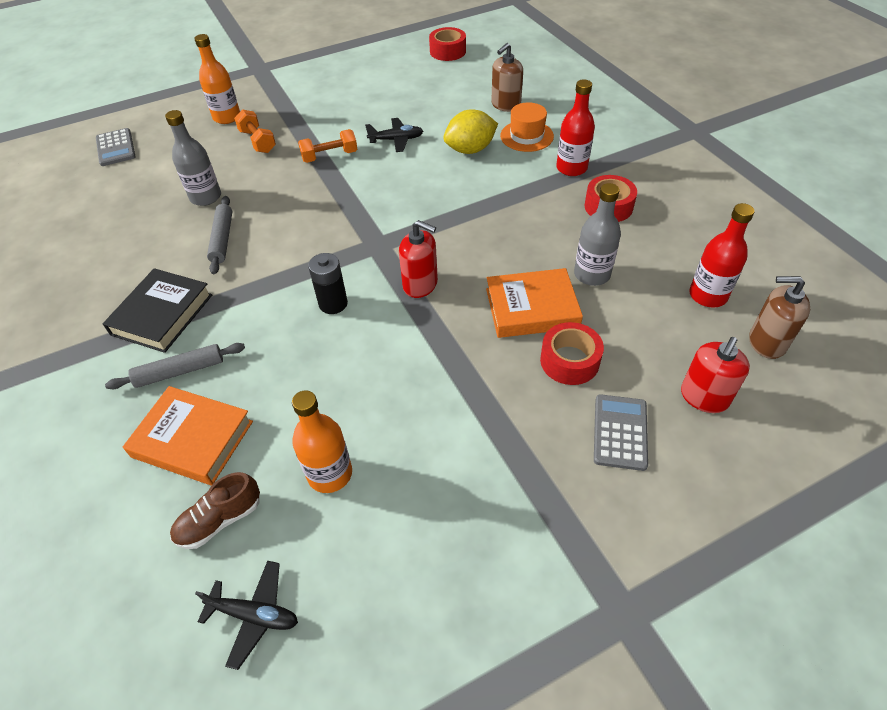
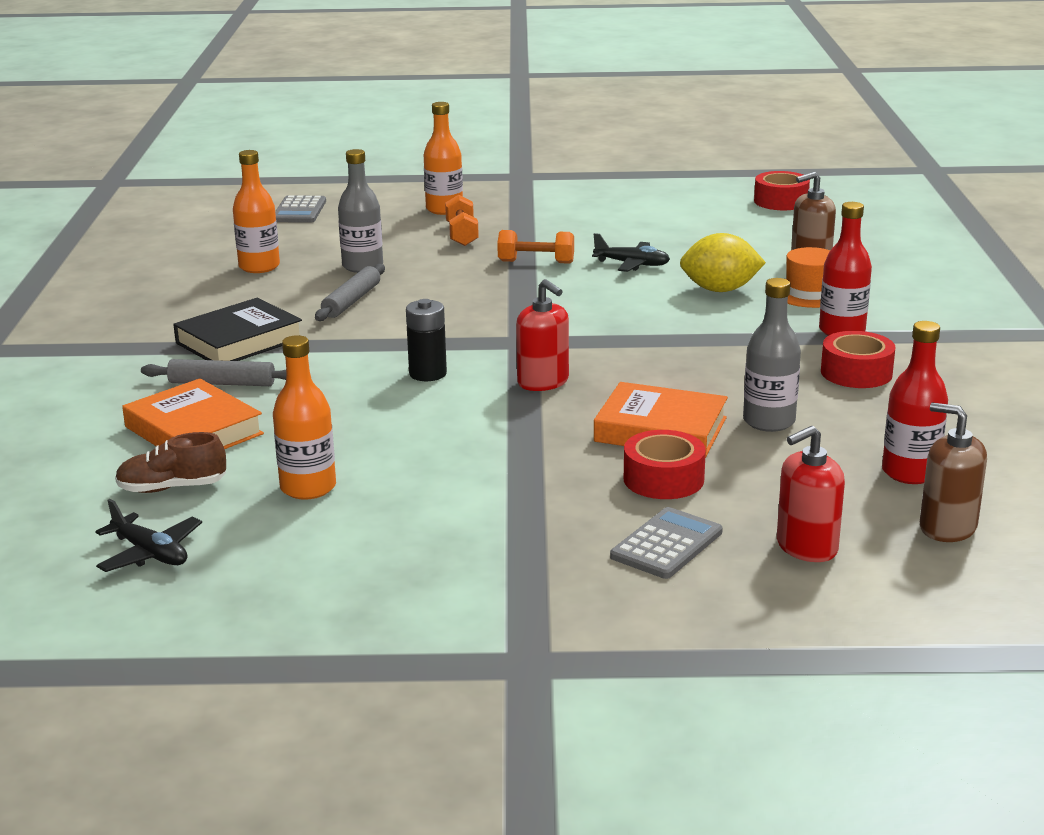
camera: 25 degrees right, 25 degrees down
none -> orange bottle [233,150,280,273]

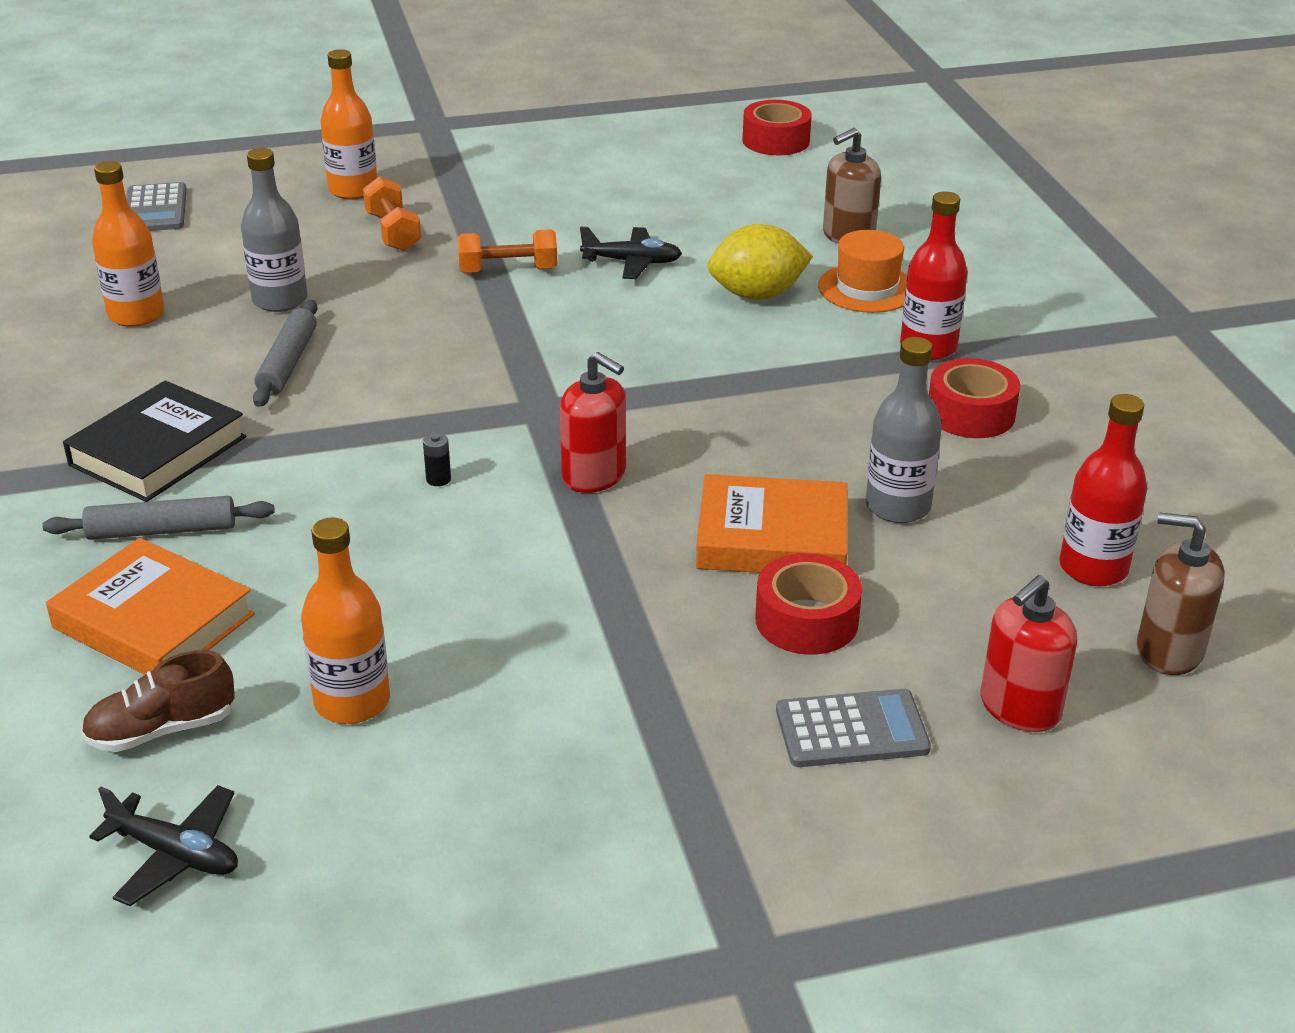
camera: 15 degrees left, 10 degrees up
black battery [406,299,447,381] -> black battery [423,433,451,486], size x0.50
grey calculator [610,507,723,579] -> grey calculator turned 60 degrees clockwise [776,689,931,767]

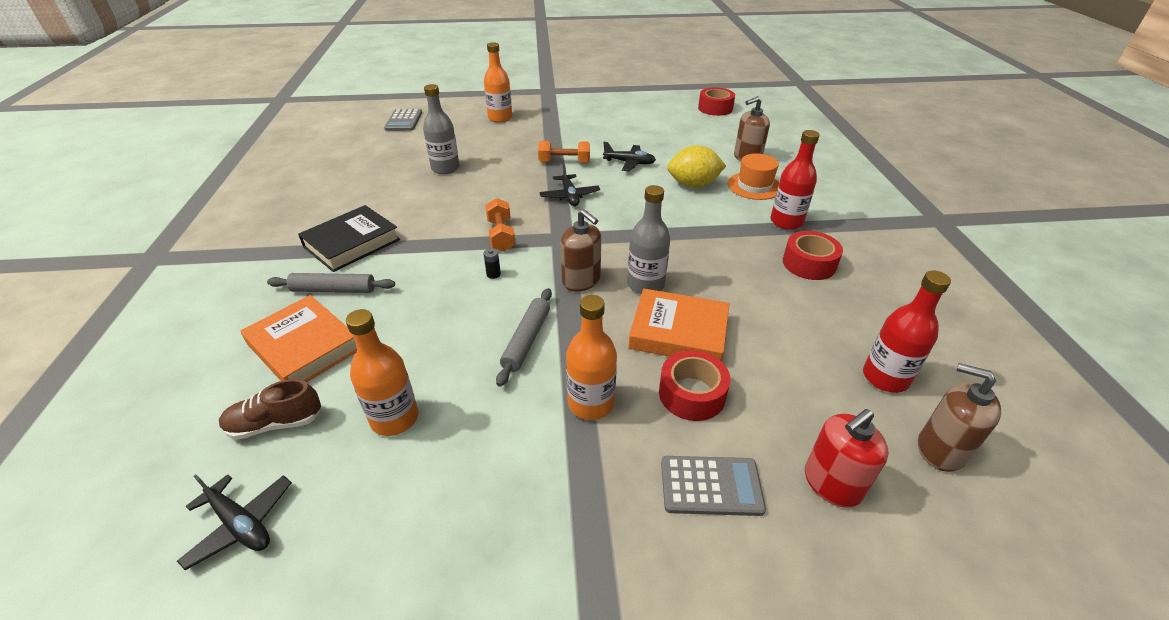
camera: 10 degrees right, 5 degrees up
orange bottle [92,161,165,327] -> orange bottle moved to [566,295,617,420]
grey rolling pin [253,300,317,407] -> grey rolling pin moved to [496,288,552,387]
orange dumbbell [363,176,421,251] -> orange dumbbell moved to [485,198,516,252]
red soap dispenser [560,352,626,493] -> brown soap dispenser [561,209,601,292]
grey bottle [866,337,942,523] -> grey bottle moved to [627,185,670,294]
none -> black plane [539,163,600,206]

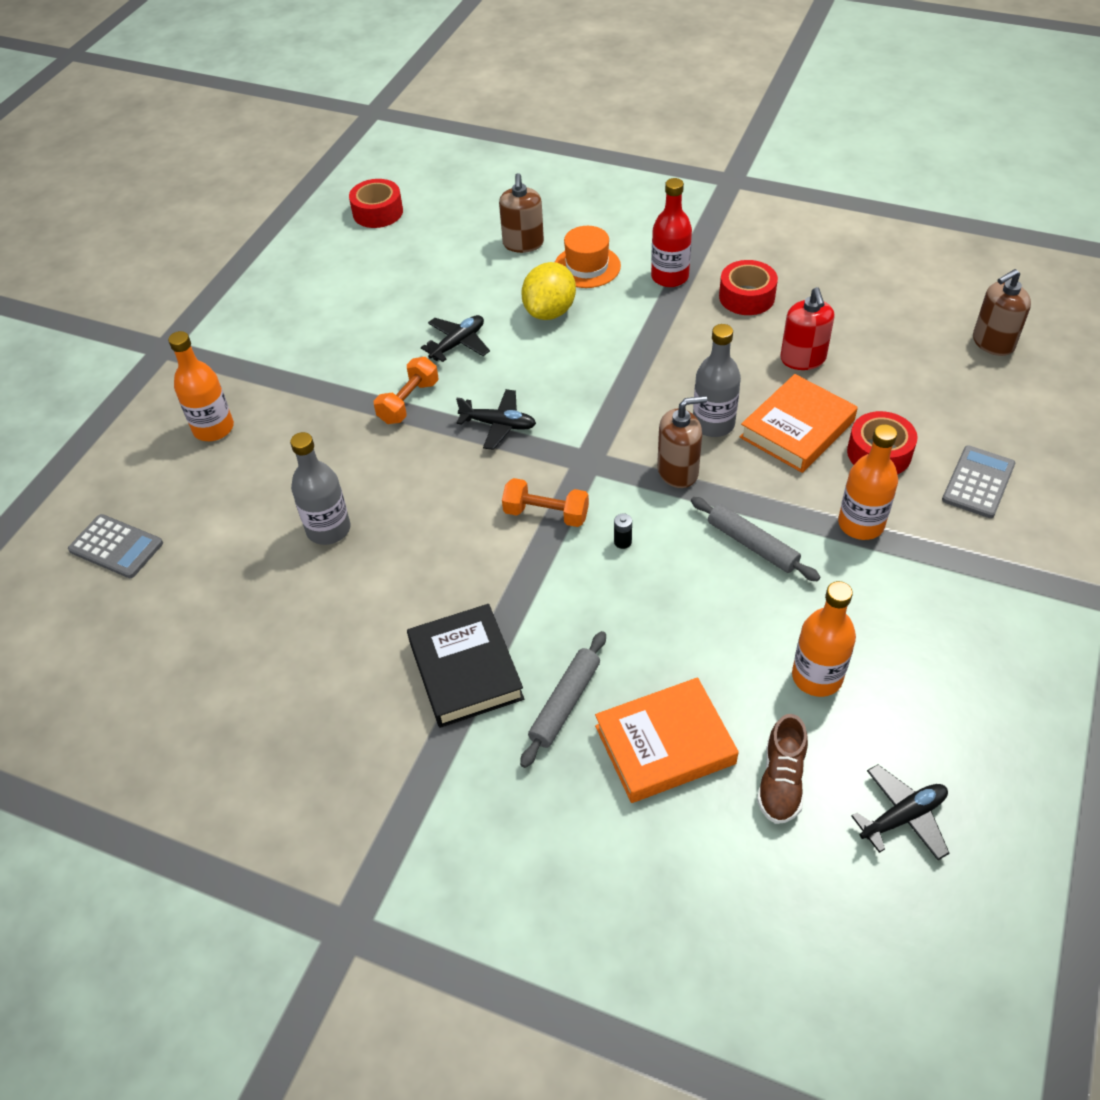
camera: 60 degrees left, 10 degrees up
red soap dispenser [805,409,889,508] -> red soap dispenser moved to [780,287,835,370]
red bottle [863,271,951,393] -> none

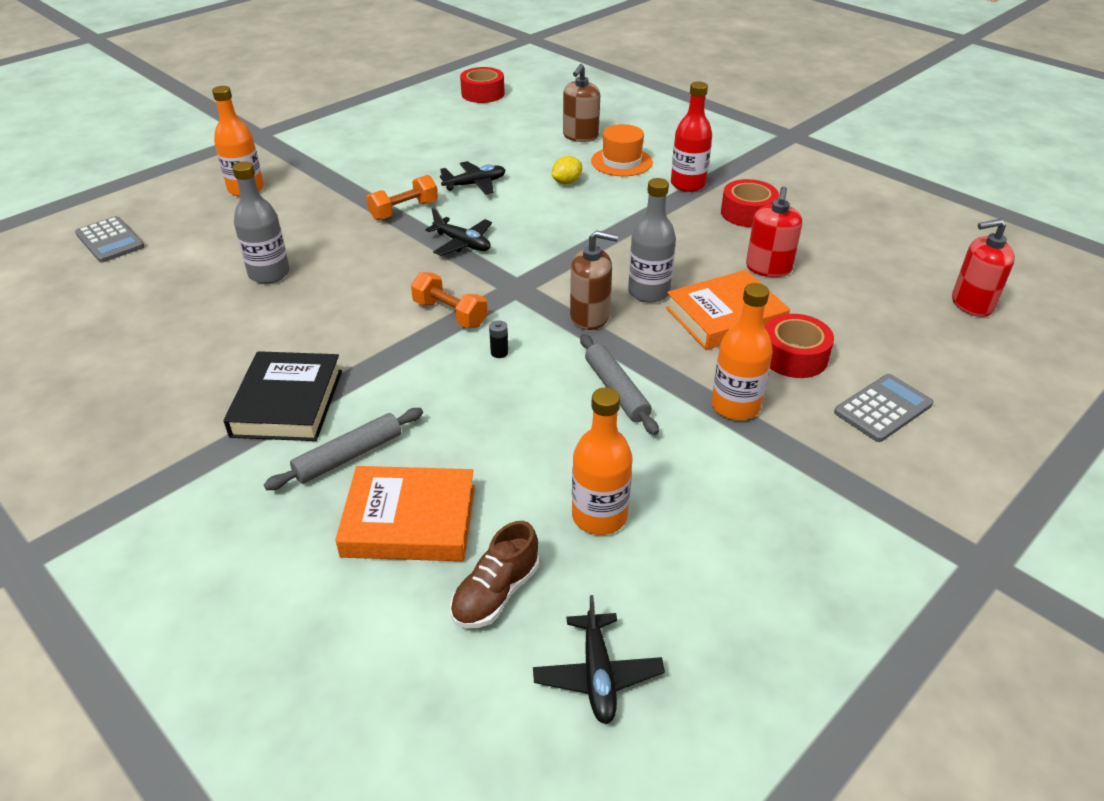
camera: 20 degrees right, 10 degrees down
yellow lemon [521,262,576,320] -> yellow lemon [552,156,582,185], size x0.57
black plane [851,765,950,860] -> black plane turned 90 degrees clockwise [533,595,665,724]
brown soap dispenser [973,269,1031,356] -> red soap dispenser [952,219,1015,317]

